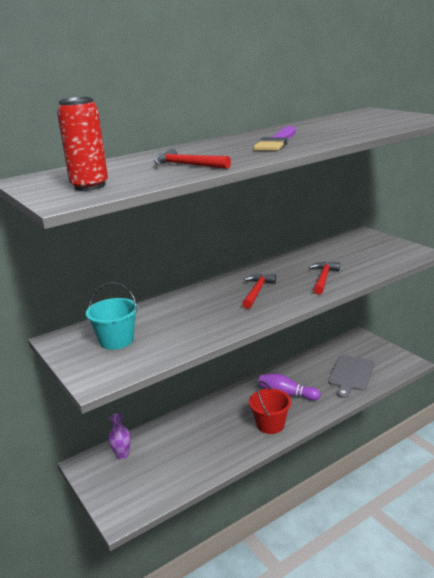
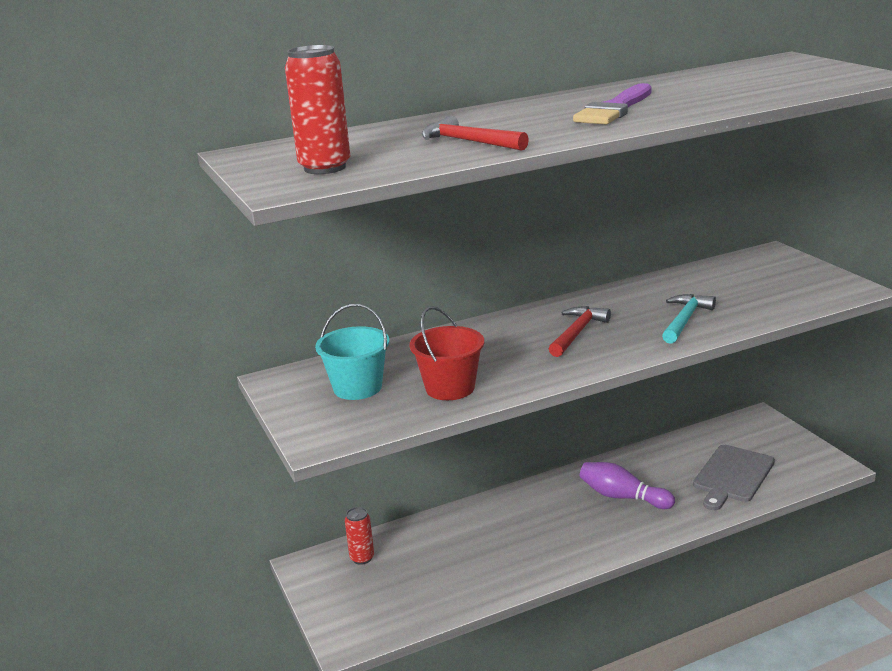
camera: 10 degrees right, 0 degrees up
purple vase [108,413,131,459] -> red can [345,507,374,565]
red bucket [249,381,291,434] -> red bucket moved to [410,306,484,400]
red hammer [309,262,340,294] -> turquoise hammer [662,294,716,344]

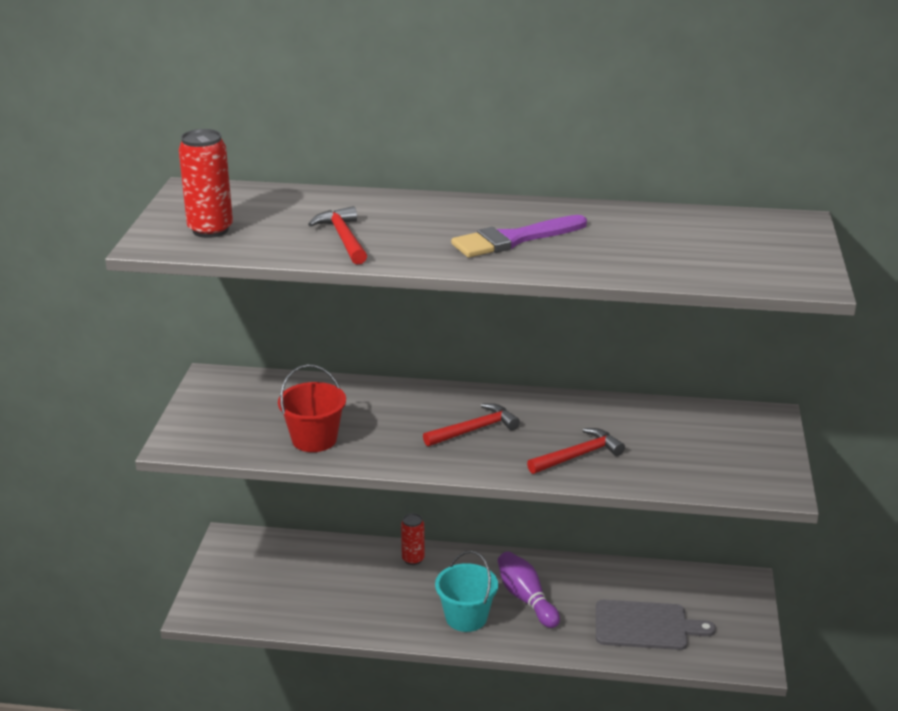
camera: 30 degrees right, 5 degrees up
turquoise bucket [315,304,389,400] -> turquoise bucket moved to [435,551,498,632]
red can [345,507,374,565] -> red can moved to [401,513,425,565]
turquoise hammer [662,294,716,344] -> red hammer [527,428,625,474]
grey cutting board [693,445,775,510] -> grey cutting board turned 150 degrees counterclockwise [596,600,716,650]

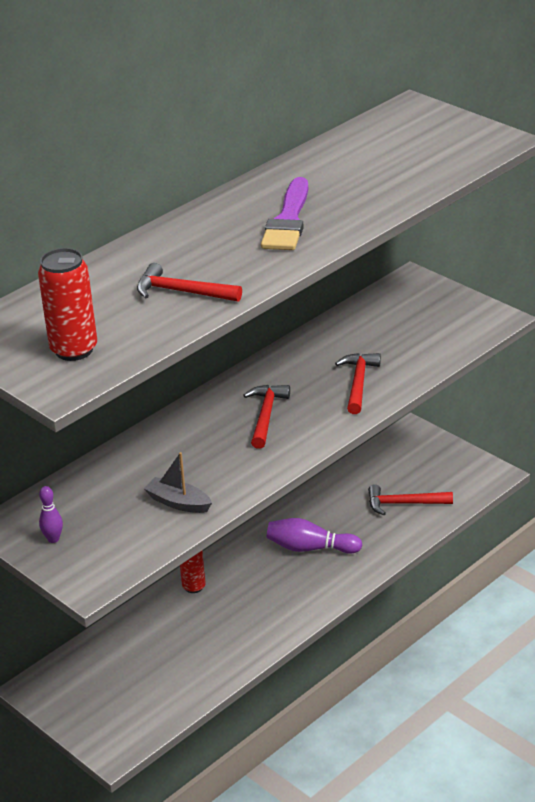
camera: 50 degrees left, 5 degrees up
red bucket [278,364,346,452] -> grey boat [144,452,212,513]
turquoise bucket [435,551,498,632] -> none
grey cutting board [596,600,716,650] -> red hammer [368,484,453,515]
none -> purple bowling pin [39,486,63,543]

